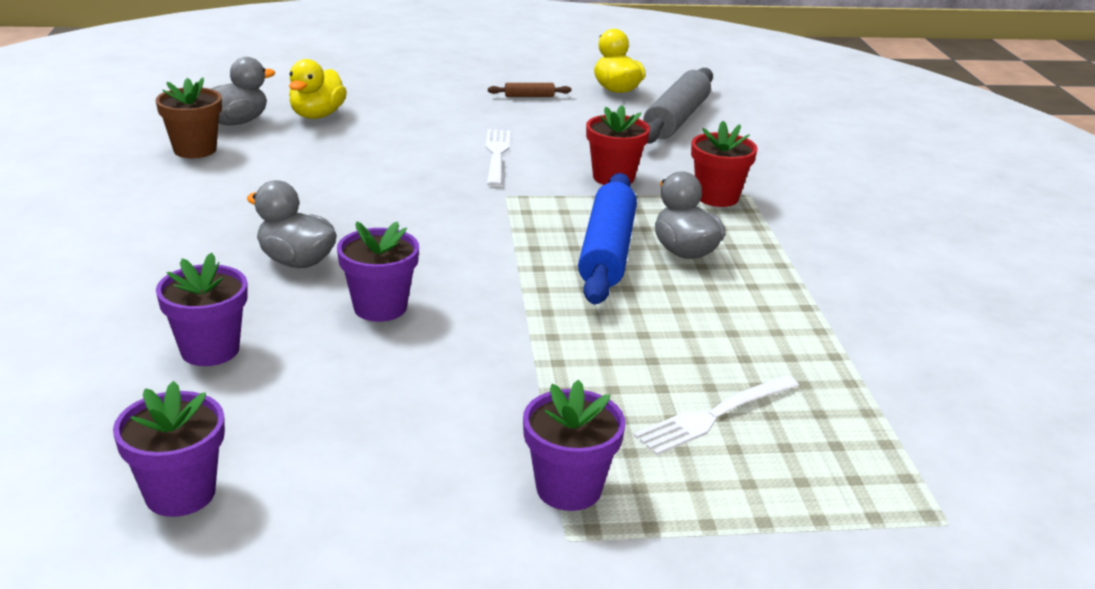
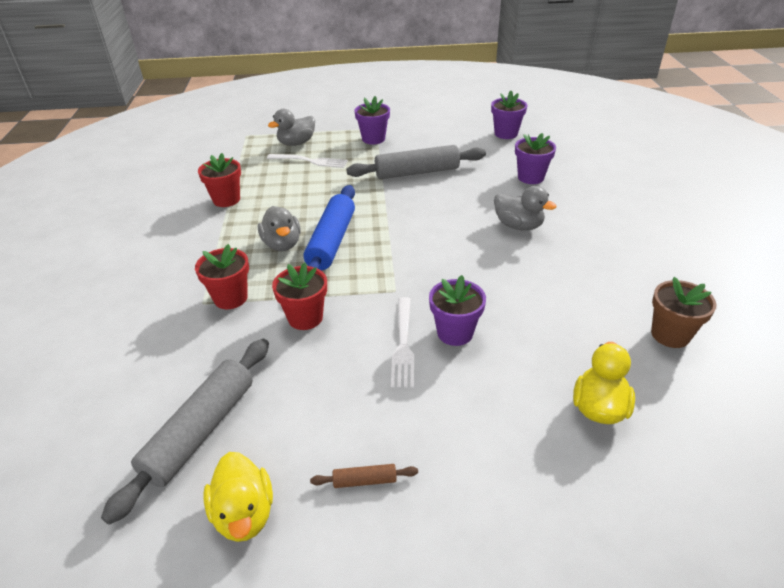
camera: 175 degrees left, 10 degrees up
grey duck [211,57,275,125] -> grey duck moved to [268,109,315,146]
purple flower pot [337,221,419,322] -> purple flower pot moved to [429,275,486,346]
white fork [633,375,799,456] -> white fork turned 45 degrees clockwise [267,154,348,168]
none -> red flower pot [198,153,241,207]
none -> grey rolling pin [346,145,486,179]

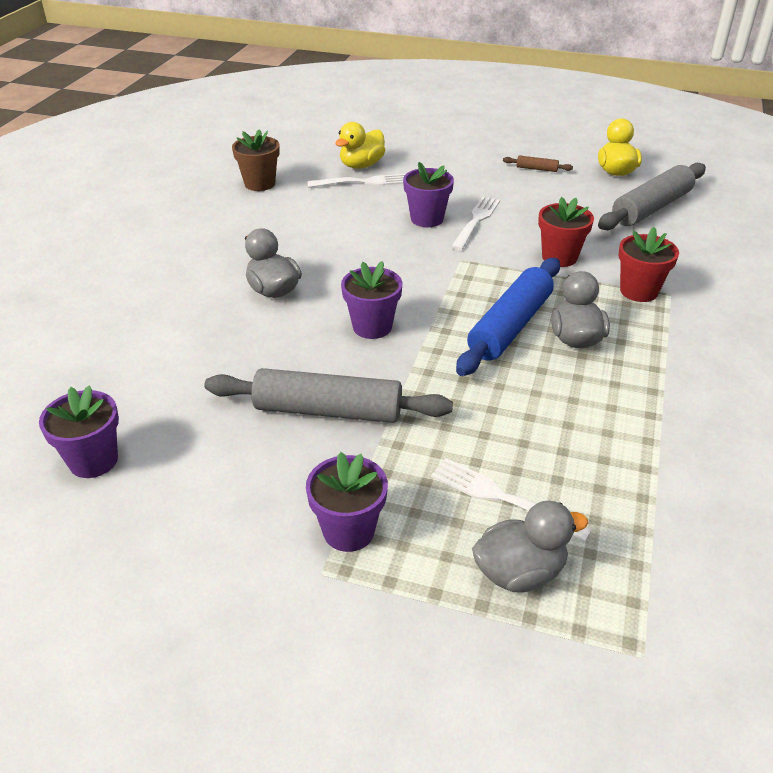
camera: 160 degrees left, 0 degrees up
red flower pot [198,153,241,207] -> none
purple flower pot [515,133,556,184] -> purple flower pot moved to [341,261,402,339]
none -> white fork [307,174,405,188]

